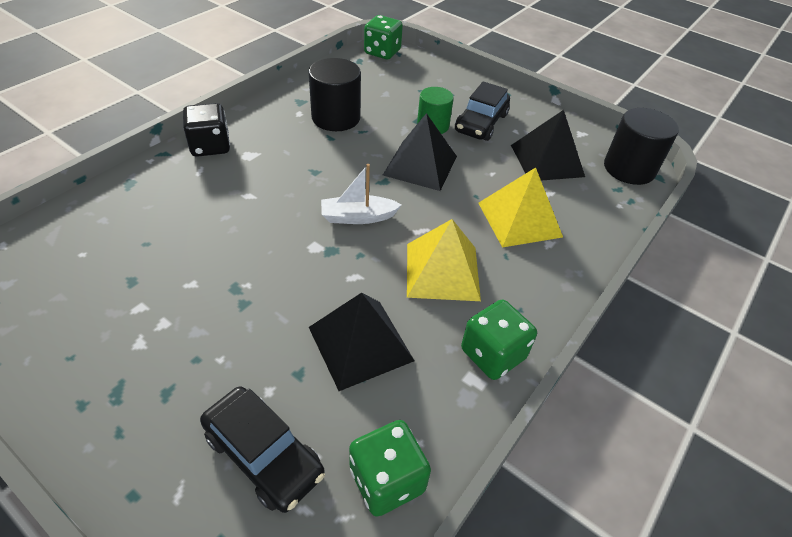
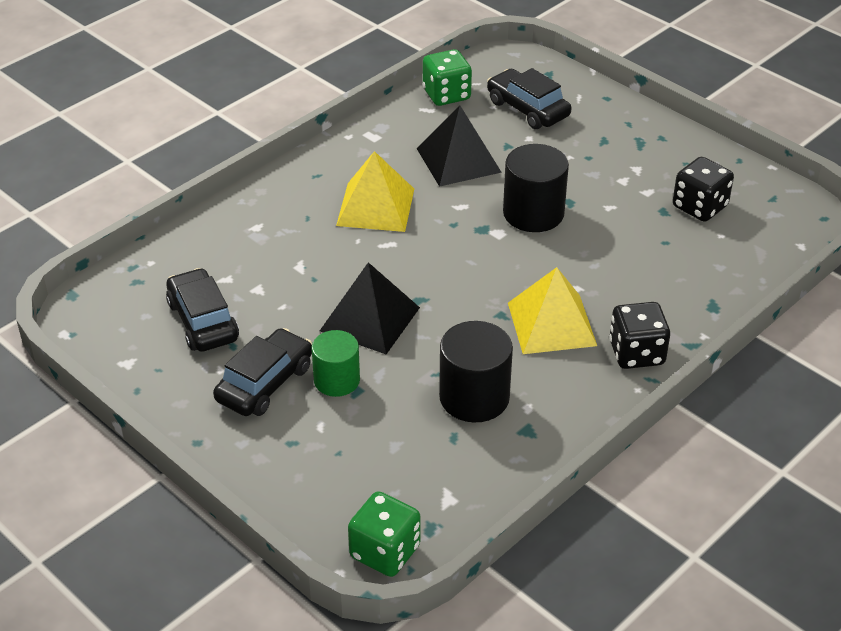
camera: 170 degrees left, 5 degrees down
white boat [321,164,402,224] -> none
green dice [461,300,537,380] -> none
yellow pyramid [478,167,563,248] -> yellow pyramid moved to [508,267,597,354]
black pyramid [511,110,585,181] -> black car [166,268,239,352]
black cylinder [604,108,679,185] -> black cylinder moved to [503,144,569,232]
none -> black dice [673,157,734,222]

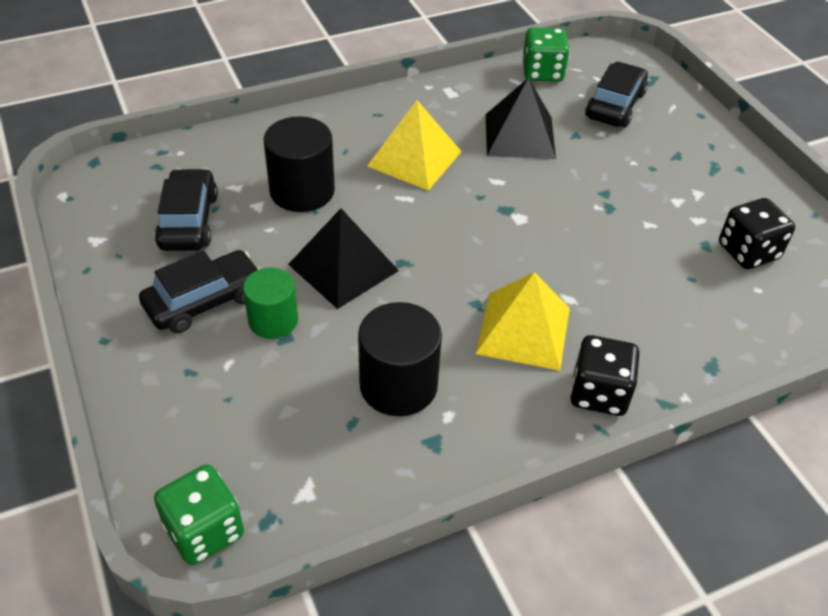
camera: 20 degrees right, 5 degrees up
black car [487,68,571,129] -> black car turned 45 degrees clockwise [585,62,648,127]
black cylinder [503,144,569,232] -> black cylinder moved to [264,116,335,212]

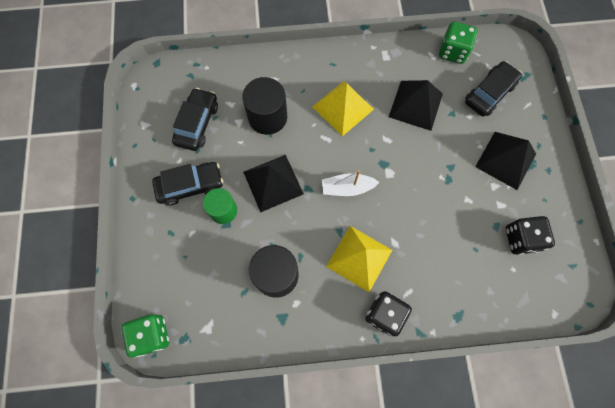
camera: 20 degrees right, 25 degrees up
none -> white boat [322,170,379,196]
none -> black pyramid [475,132,536,190]

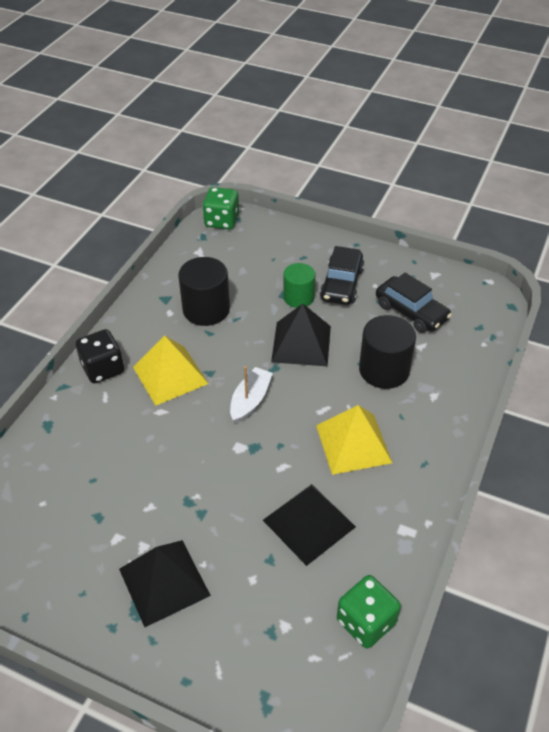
camera: 120 degrees right, 25 degrees down
black car [465,61,522,117] -> none
black dice [506,216,555,255] -> none

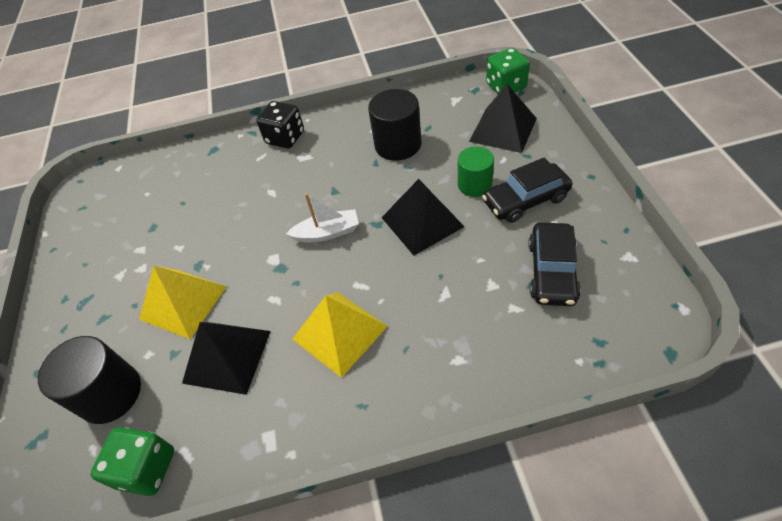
camera: 60 degrees right, 5 degrees up
black pyramid [119,540,211,627] -> black pyramid moved to [469,84,537,153]
yellow pyramid [133,335,209,406] -> yellow pyramid moved to [139,266,227,339]
black cylinder [359,315,416,389] -> black cylinder moved to [38,336,141,424]

